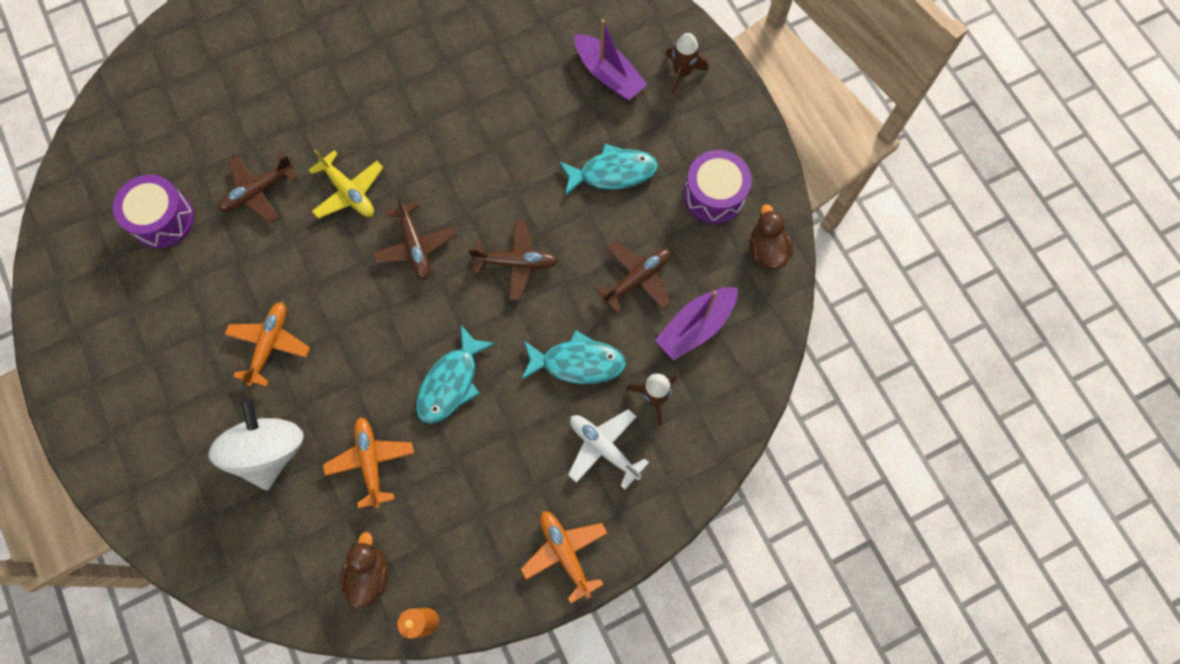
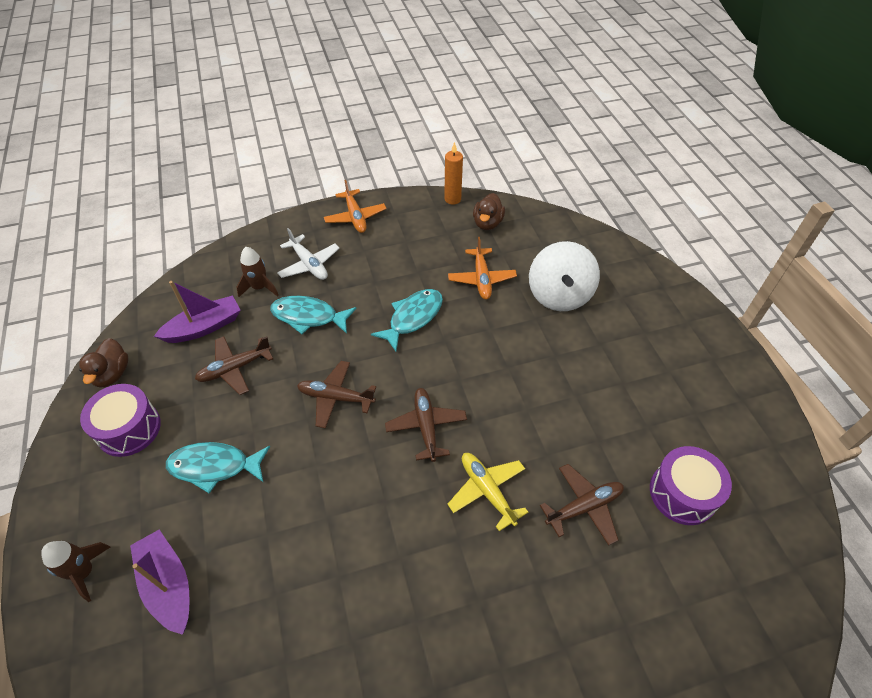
camera: 170 degrees left, 20 degrees down
orange plane [225,302,310,387] -> none

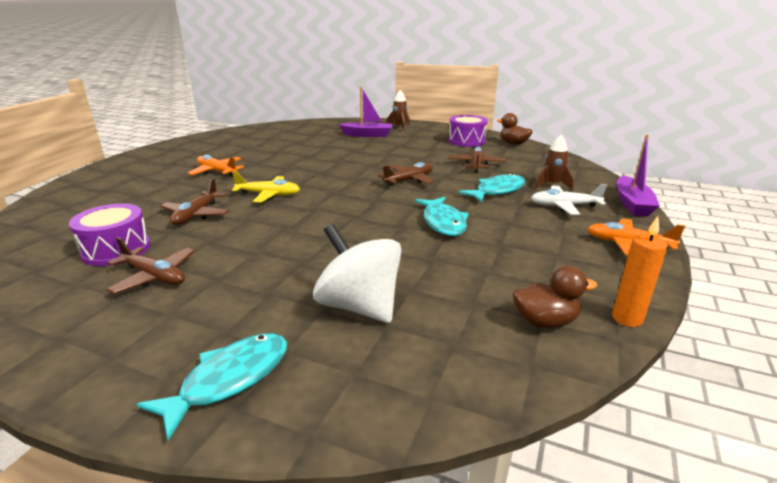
camera: 130 degrees right, 25 degrees down
purple boat [154,281,240,343] -> purple boat moved to [617,134,660,216]
turquoise fish [166,442,270,493] -> turquoise fish moved to [137,333,287,441]
brown plane [385,388,467,462] -> brown plane moved to [106,237,195,294]
orange plane [448,237,517,299] -> orange plane moved to [188,155,244,177]
brown duck [473,193,505,230] -> brown duck turned 120 degrees clockwise [513,266,597,328]

